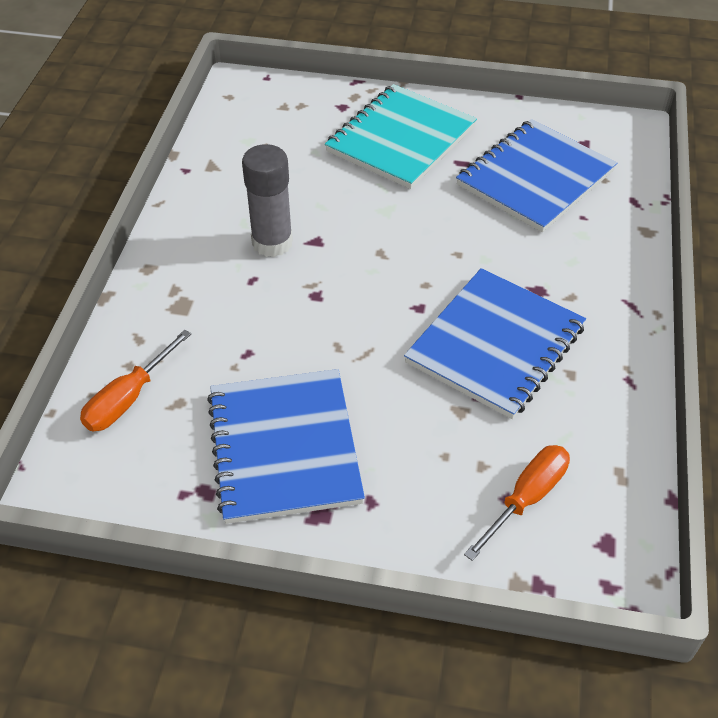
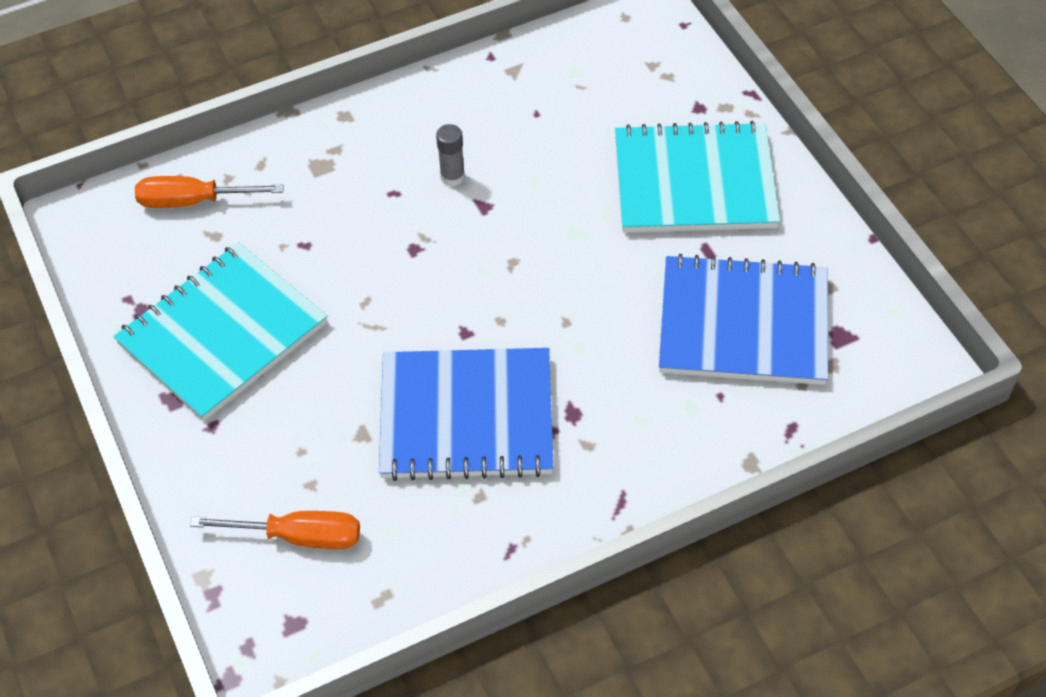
camera: 55 degrees right, 5 degrees up
blue notebook [207,369,365,524] -> turquoise notebook [114,242,328,421]
grey glue stick [242,144,293,257] -> grey glue stick [436,124,465,187], size x0.53

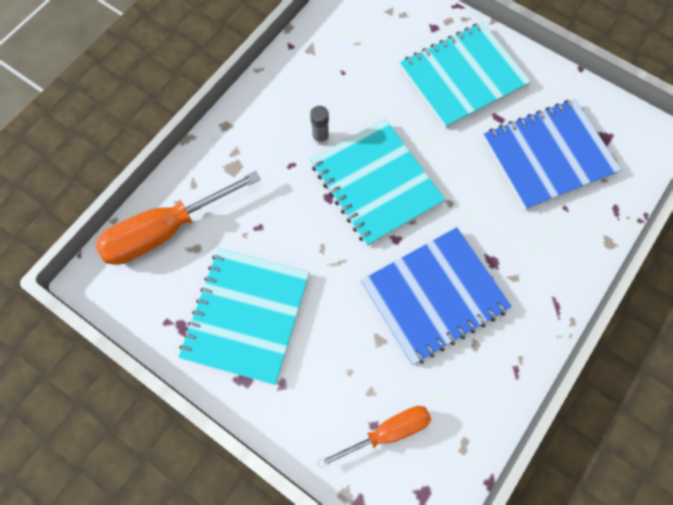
camera: 30 degrees left, 15 degrees up
orange screwdriver [135,176,284,208] -> orange screwdriver [95,171,261,265], size x1.61
none -> turquoise notebook [310,119,445,246]

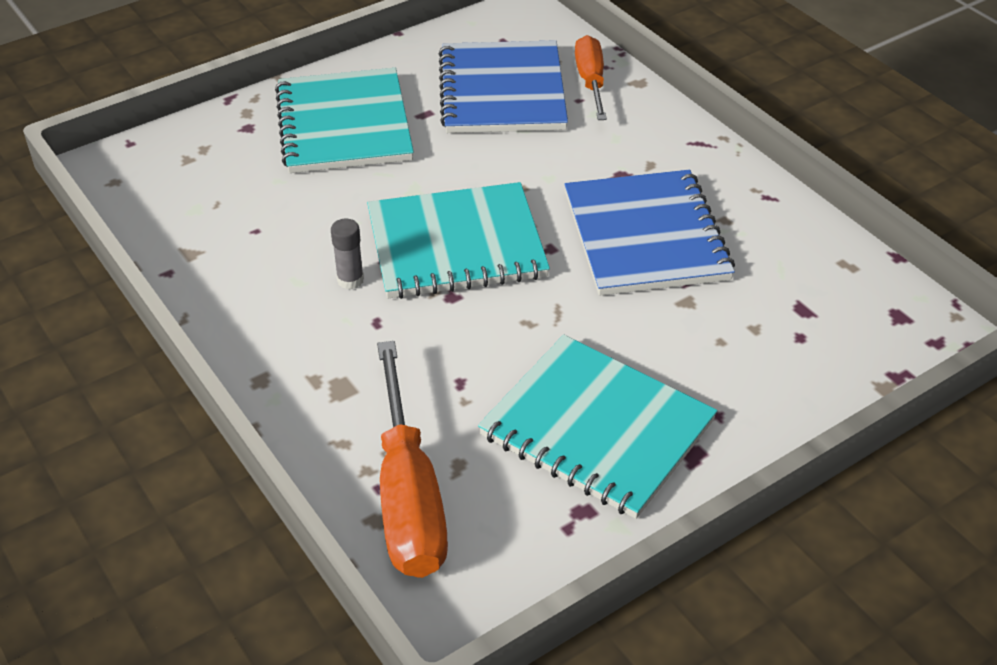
camera: 70 degrees left, 25 degrees down
orange screwdriver [317,406,431,469] -> orange screwdriver moved to [575,35,607,120]

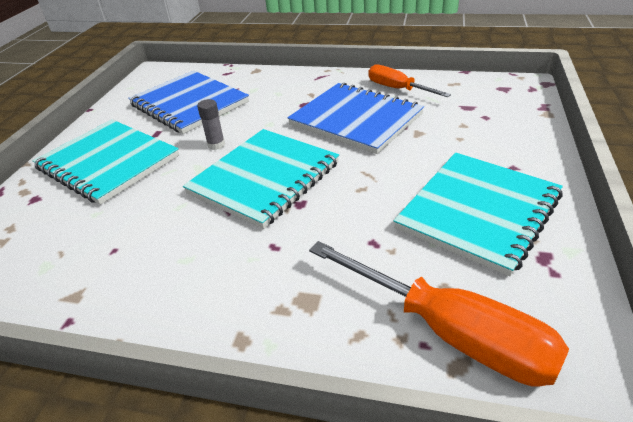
camera: 40 degrees left, 5 degrees down
grey glue stick [331,219,364,290] -> grey glue stick moved to [197,99,225,150]
turquoise notebook [478,335,718,519] -> turquoise notebook turned 45 degrees counterclockwise [393,152,563,276]
orange screwdriver [575,35,607,120] -> orange screwdriver moved to [368,64,451,97]

